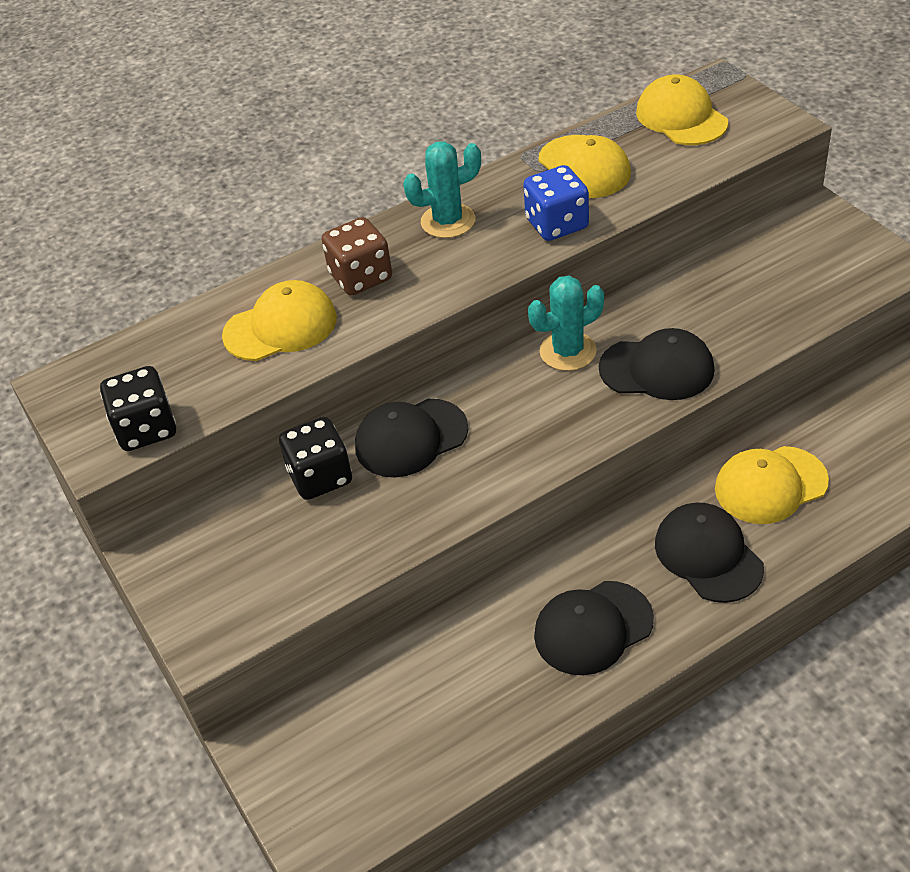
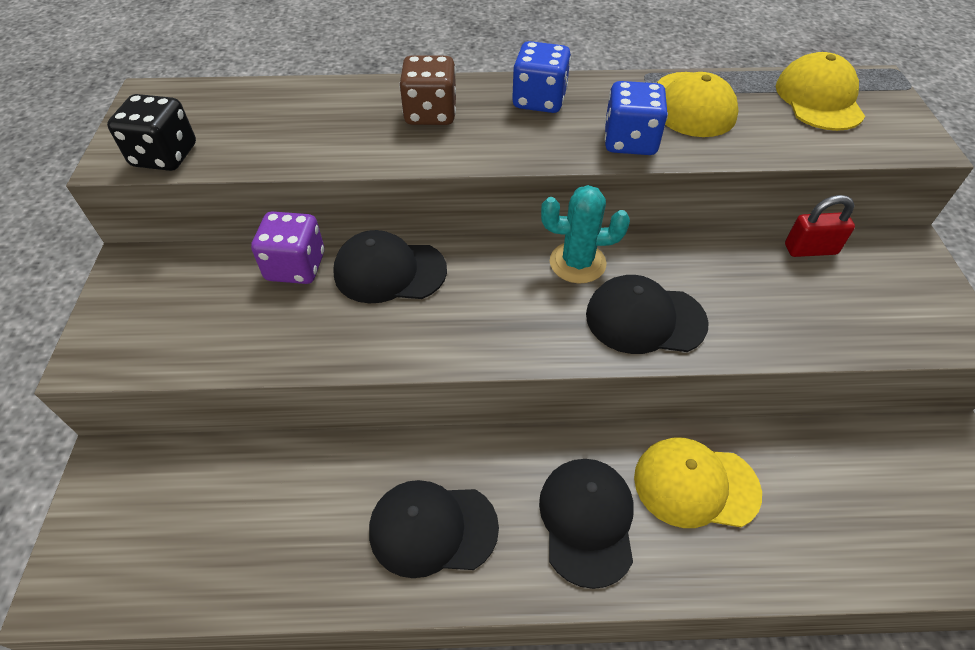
camera: 25 degrees right, 5 degrees up
yellow cap [222,280,337,361] -> none
black dice [279,417,352,500] -> purple dice [251,211,324,284]
turquoise cactus [403,141,481,238] -> blue dice [512,41,571,113]
black cap [599,328,715,400] -> black cap turned 150 degrees clockwise [586,275,709,354]
none -> red padlock [785,195,855,257]

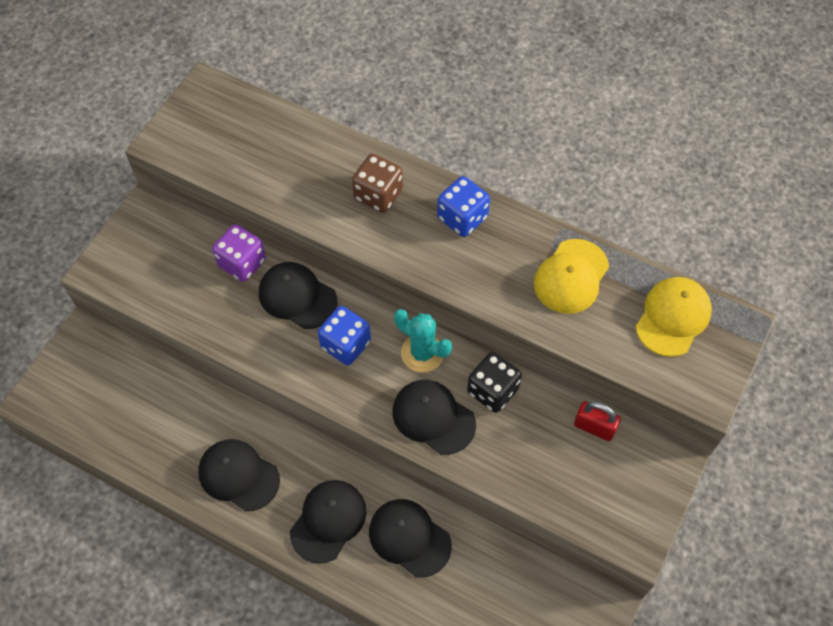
camera: 30 degrees right, 10 degrees up
black dice [107,94,196,171] -> black dice moved to [467,352,522,413]
blue dice [605,81,668,155] -> blue dice moved to [318,306,371,366]
yellow cap [634,438,762,528] -> black cap [369,499,452,578]

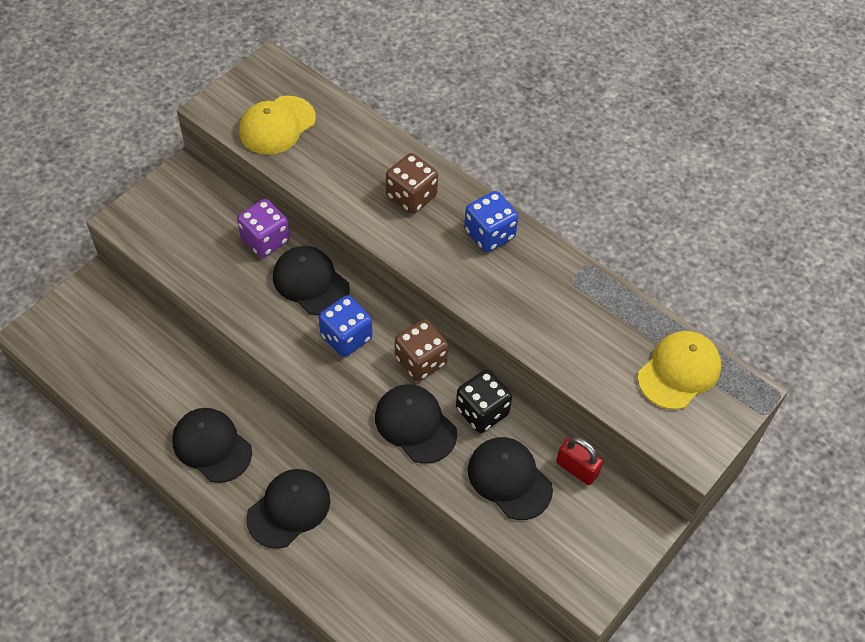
camera: 10 degrees right, 5 degrees down
black cap [369,499,452,578] -> black cap moved to [468,437,553,520]
turquoise cactus [394,309,452,372] -> brown dice [395,319,448,381]
yellow cap [534,239,609,314] -> yellow cap moved to [239,96,316,155]

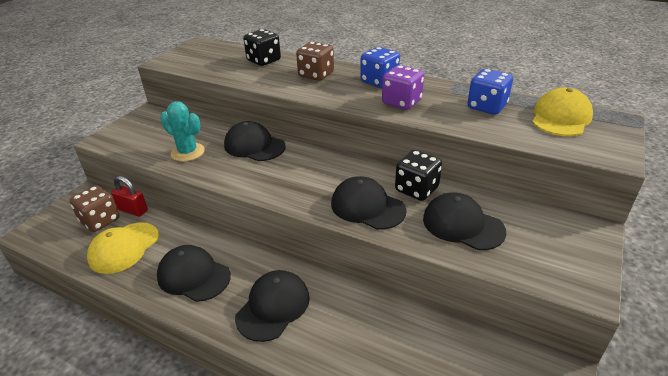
camera: 10 degrees left, 20 degrees down
purple dice [237,199,290,258] -> purple dice moved to [382,65,424,110]
yellow cap [239,96,316,155] -> yellow cap moved to [87,222,159,274]
blue dice [319,295,372,357] -> blue dice moved to [467,69,513,115]
brown dice [395,319,448,381] -> brown dice moved to [70,185,120,232]
red padlock [556,437,603,485] -> red padlock moved to [111,176,148,217]
none -> turquoise cactus [160,101,205,162]
none -> black dice [243,29,281,66]

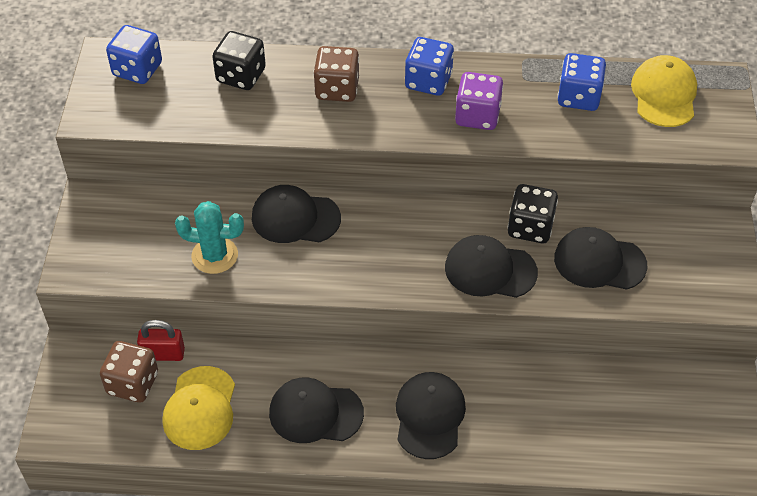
camera: 25 degrees left, 15 degrees up
none -> blue dice [106,25,162,84]

